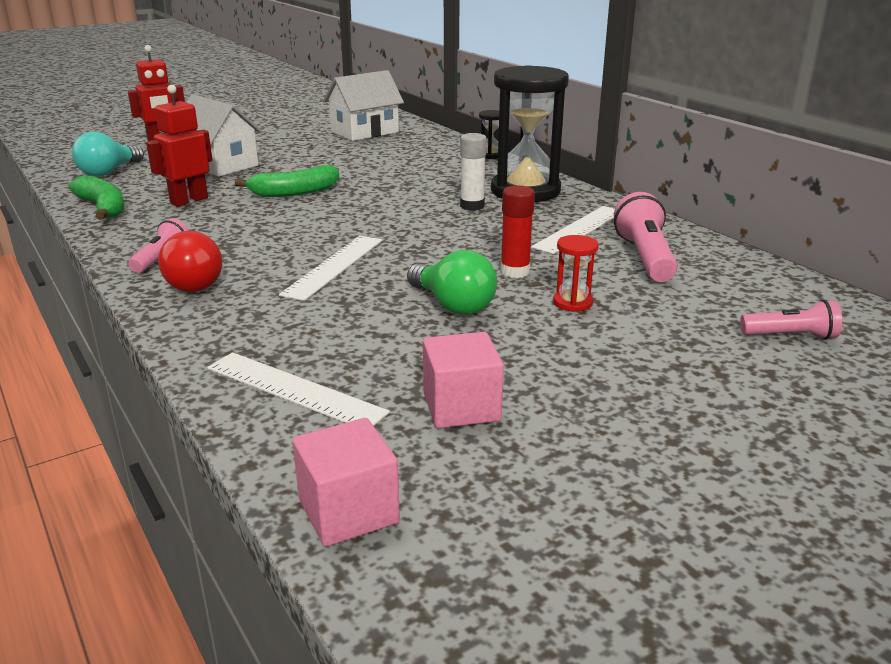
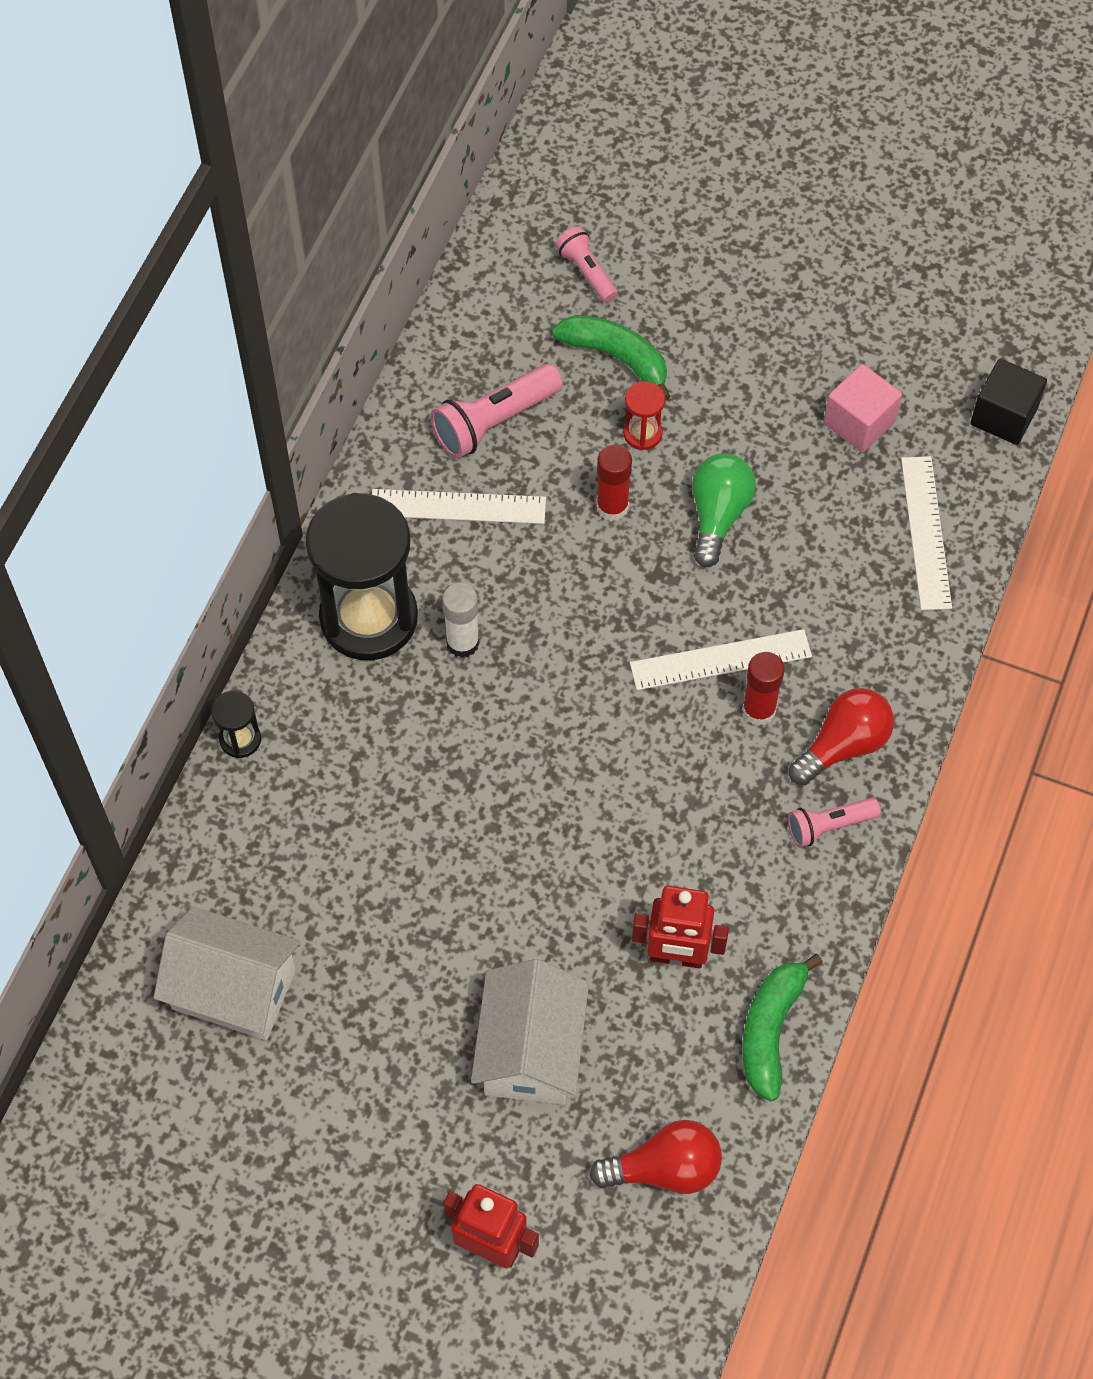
camera: 125 degrees left, 35 degrees up
turquoise light bulb [72,132,144,176] -> red light bulb [590,1120,722,1194]
green banana [235,165,339,197] -> green banana moved to [552,315,671,401]
pink cube [293,418,400,547] -> black cube [970,359,1047,445]
none -> red glue stick [742,652,785,726]

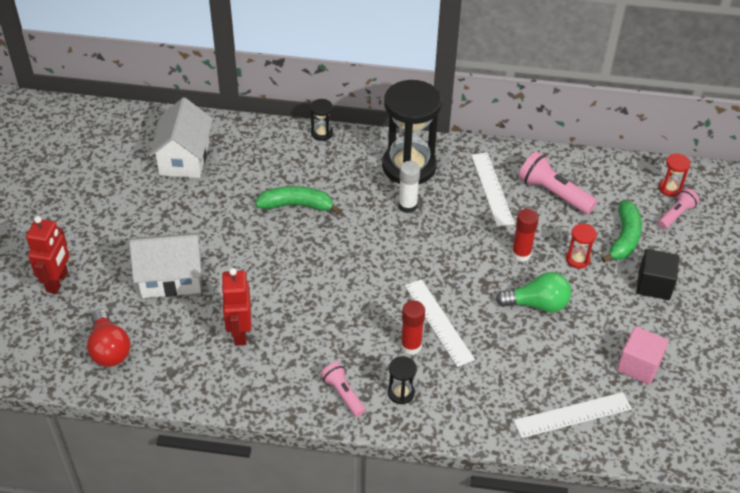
camera: 75 degrees right, 15 degrees down
green banana [742,954,823,1102] -> green banana moved to [255,186,341,214]
red light bulb [789,688,894,785] -> black hourglass [388,356,417,404]
black cube [970,359,1047,445] -> black cube moved to [636,249,679,300]
none -> red hourglass [659,153,691,197]

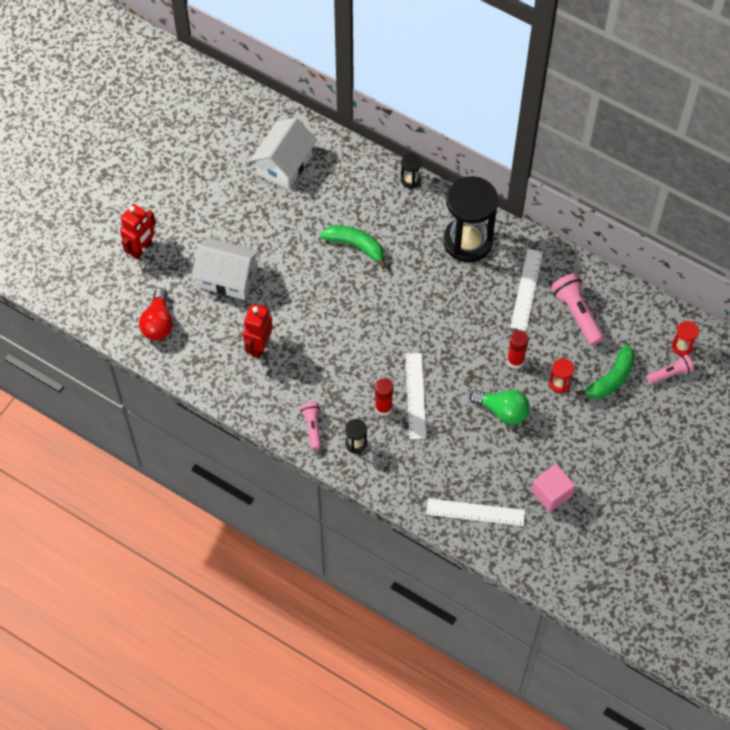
camera: 25 degrees right, 15 degrees up
white glue stick [399,161,420,213] -> none
black cube [636,249,679,300] -> none

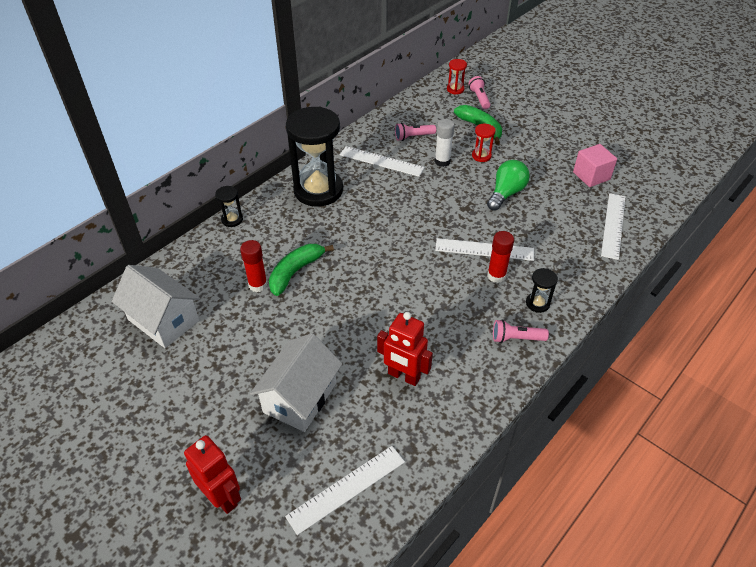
camera: 80 degrees left, 15 degrees down
red light bulb [139,288,173,340] -> white ruler [285,446,405,535]
red glue stick [507,331,529,369] -> red glue stick moved to [240,240,268,292]
pink flashlight [551,273,604,346] -> pink flashlight [395,123,436,141], size x0.62
none -> white glue stick [435,119,455,167]

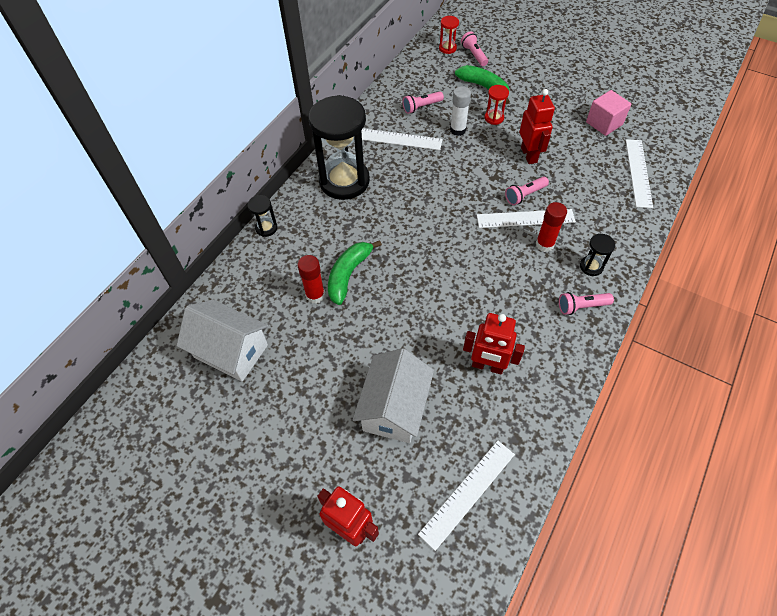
camera: 10 degrees left, 10 degrees up
green light bulb [487,160,530,211] -> red robot [519,89,555,164]
none -> pink flashlight [505,176,549,205]

